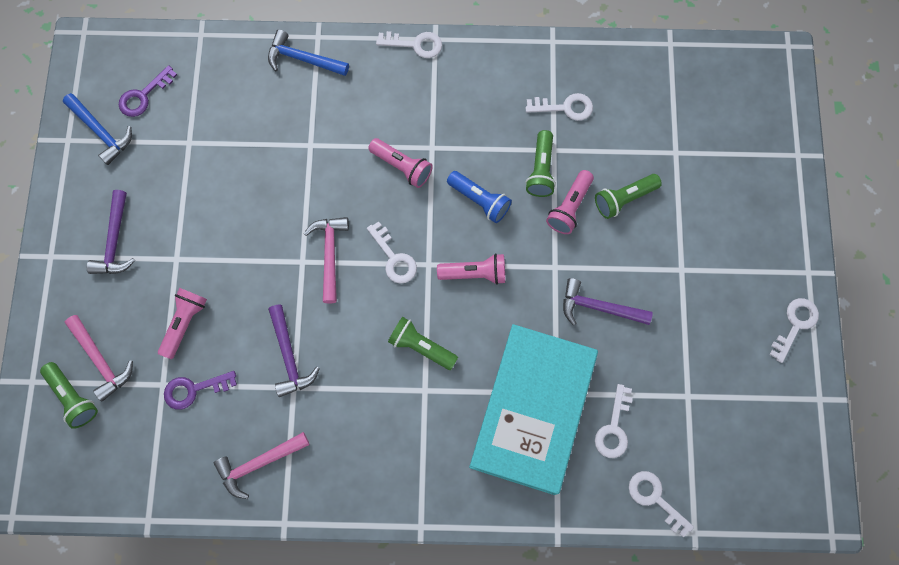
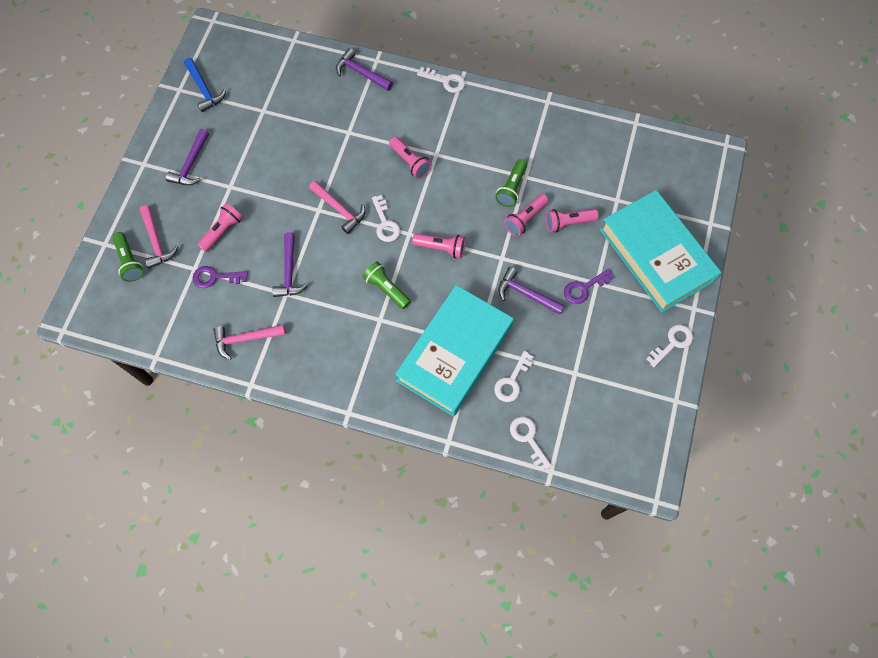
camera: 15 degrees right, 5 degrees down
purple key [119,65,177,117] -> purple key moved to [564,269,614,304]
blue hammer [268,30,349,76] -> purple hammer [336,48,393,91]
pink hammer [304,217,349,304] -> pink hammer turned 120 degrees clockwise [309,181,366,234]
blue flashlight [447,171,512,223] -> none
white key [526,93,593,121] -> none
green flashlight [595,174,662,219] -> pink flashlight [545,209,598,233]
none -> turquoise book [600,190,721,313]

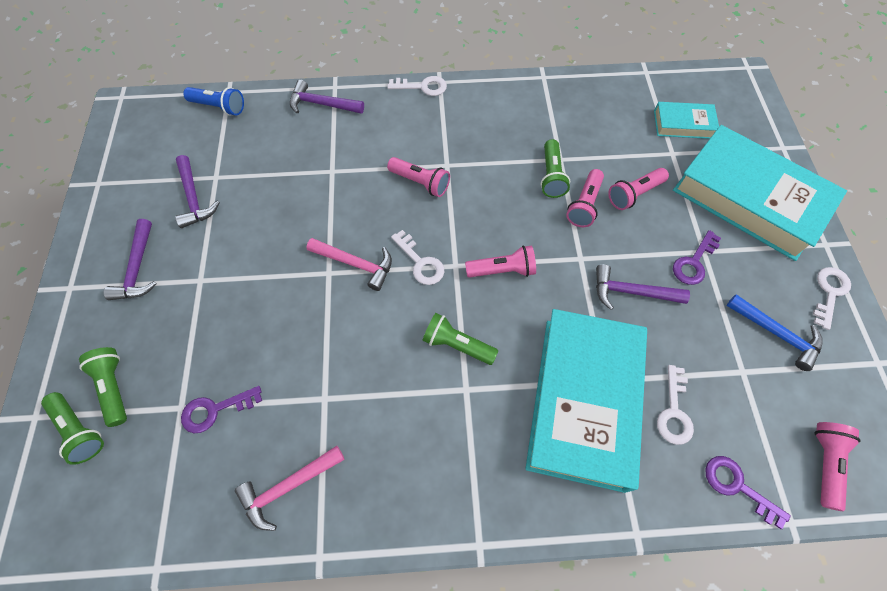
camera: 20 degrees left, 5 degrees down
pink hammer [140,205,179,269] -> green flashlight [79,347,127,427]
blue hammer [184,58,226,112] -> blue hammer moved to [727,294,823,371]
pink flashlight [197,203,243,252] -> pink flashlight moved to [814,422,861,511]
purple hammer [272,233,308,297] -> purple hammer moved to [175,155,220,228]
white key [510,417,551,471] -> purple key [705,456,791,529]
none -> blue flashlight [183,87,244,116]
none -> turquoise book [654,102,719,139]

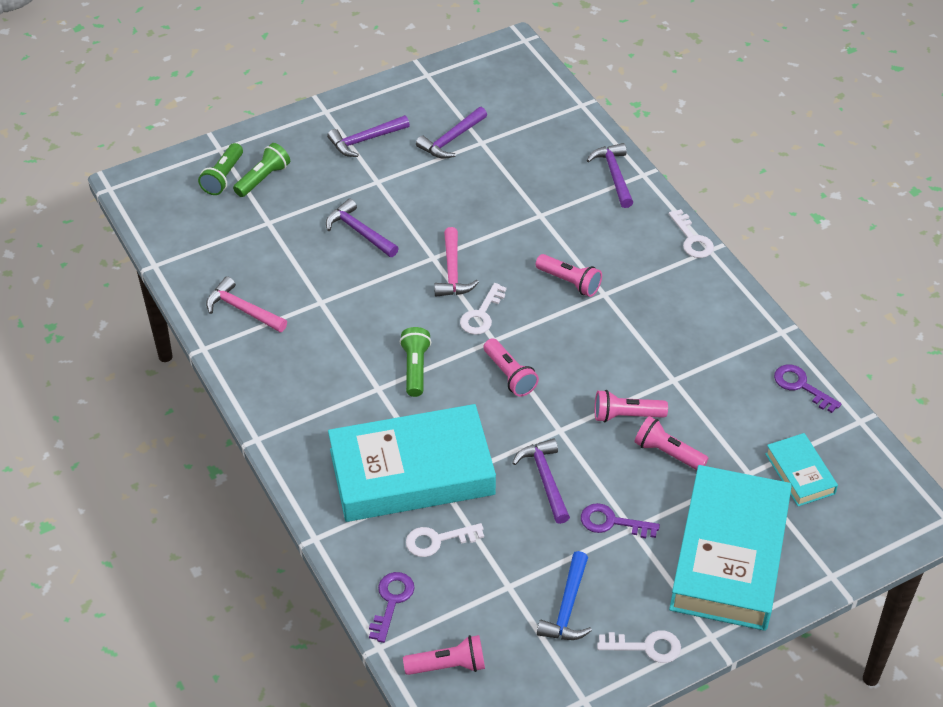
camera: 65 degrees right, 15 degrees down
purple key [181,386,262,433] -> purple key moved to [774,365,841,413]
blue flashlight [183,87,244,116] -> none
pink flashlight [387,157,450,197] -> pink flashlight turned 60 degrees counterclockwise [535,254,602,297]
green flashlight [541,139,570,198] -> none
none -> purple hammer [326,199,399,257]

